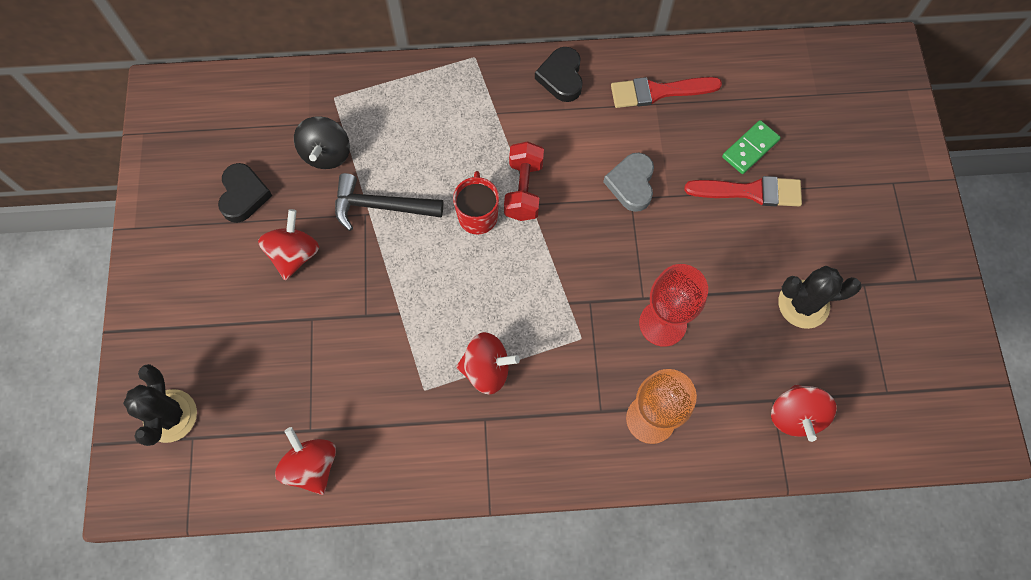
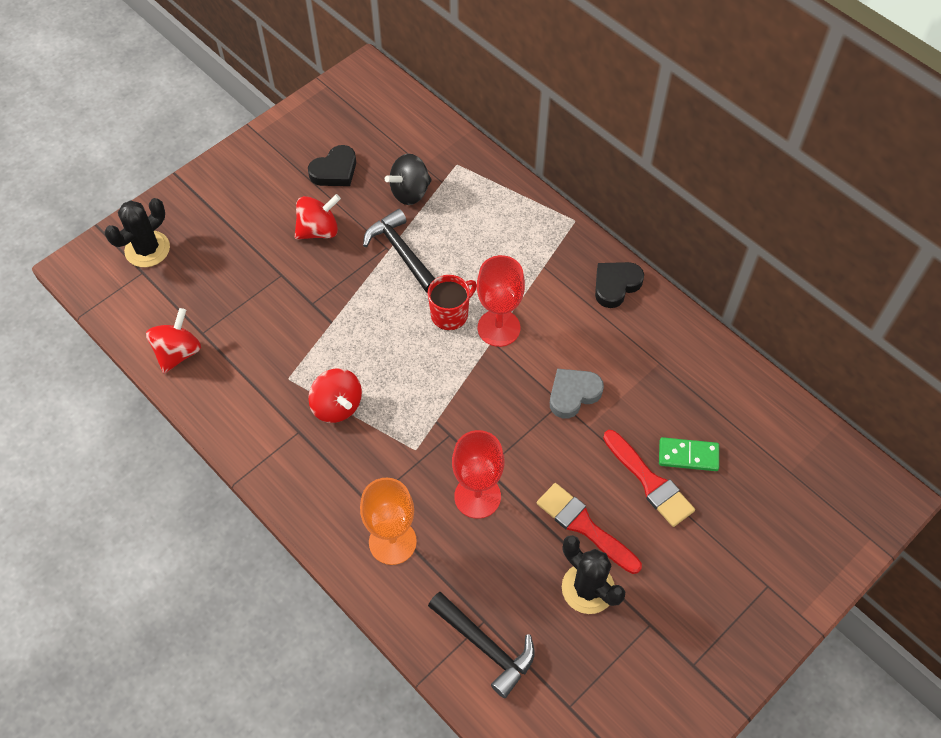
camera: 50 degrees right, 10 degrees down
red dumbbell [504,141,544,221] -> red goblet [477,255,525,347]
red brush [611,77,722,108] -> red brush moved to [537,483,642,574]
red spinning top [771,384,837,442] -> black hammer [428,592,535,698]

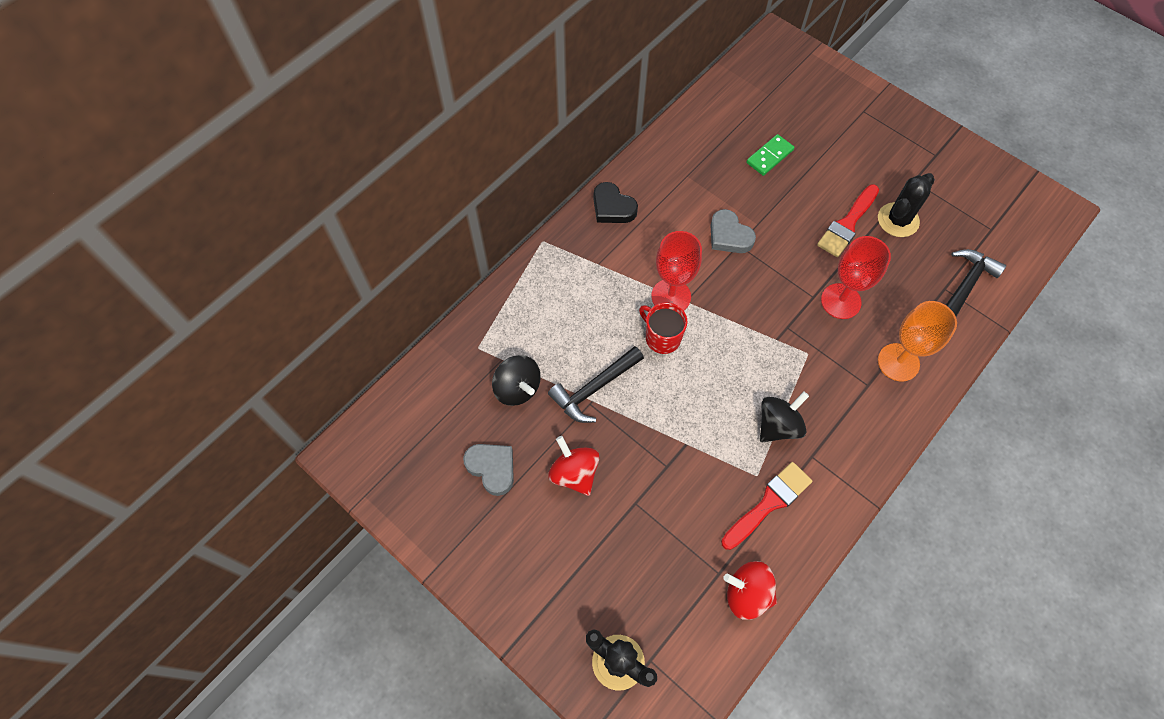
camera: 95 degrees left, 5 degrees up
black heart [308,145,356,186] -> grey heart [463,444,514,496]
red spinning top [308,368,362,423] -> black spinning top [760,392,809,442]
red brush [603,430,695,527] -> red brush moved to [721,462,812,550]
green domino [659,437,719,471] -> green domino turned 45 degrees clockwise [746,134,794,176]

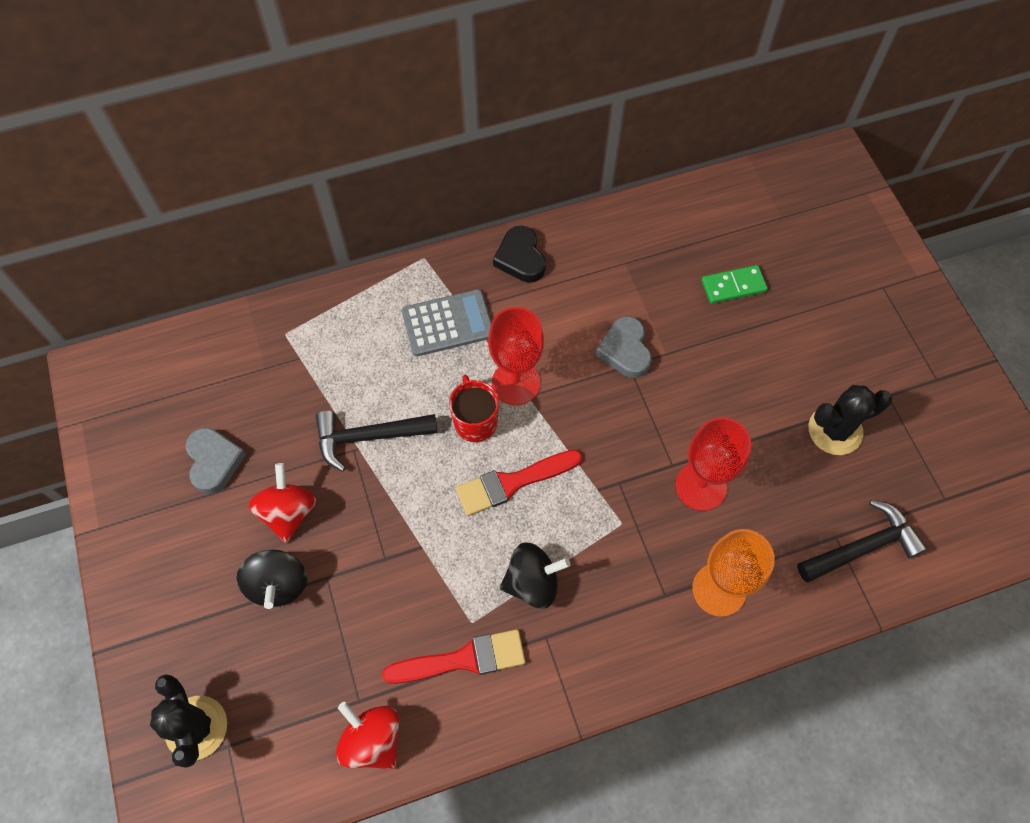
camera: 30 degrees right, 0 degrees up
black spinning top [492,355,541,406] -> black spinning top moved to [236,549,307,609]
red brush [817,184,879,257] -> red brush moved to [456,449,583,516]
none -> grey calculator [402,289,492,356]

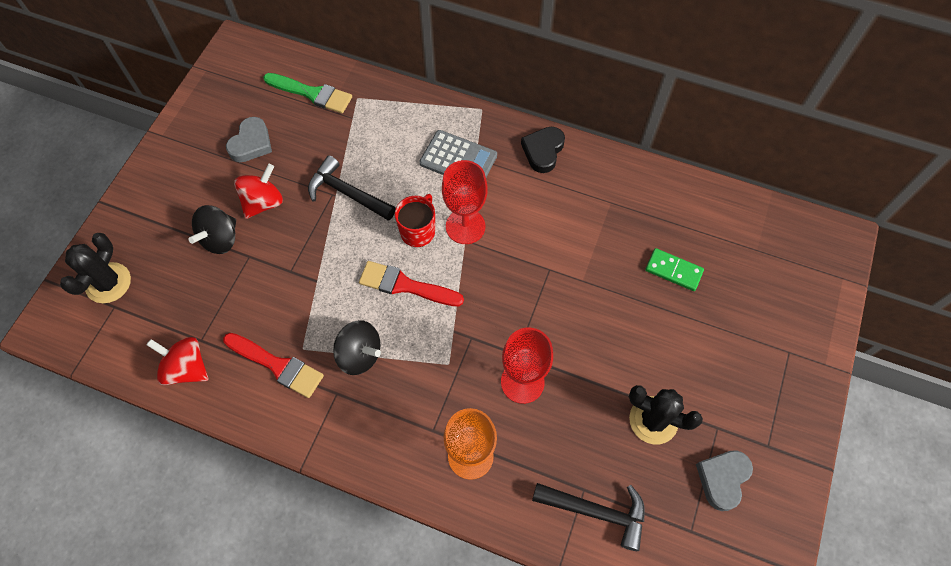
camera: 40 degrees right, 0 degrees up
red spinning top [336,702,399,769] -> red spinning top turned 60 degrees counterclockwise [146,337,208,385]
grey heart [596,316,652,378] -> grey heart moved to [696,450,753,511]
none -> green brush [263,73,352,113]

